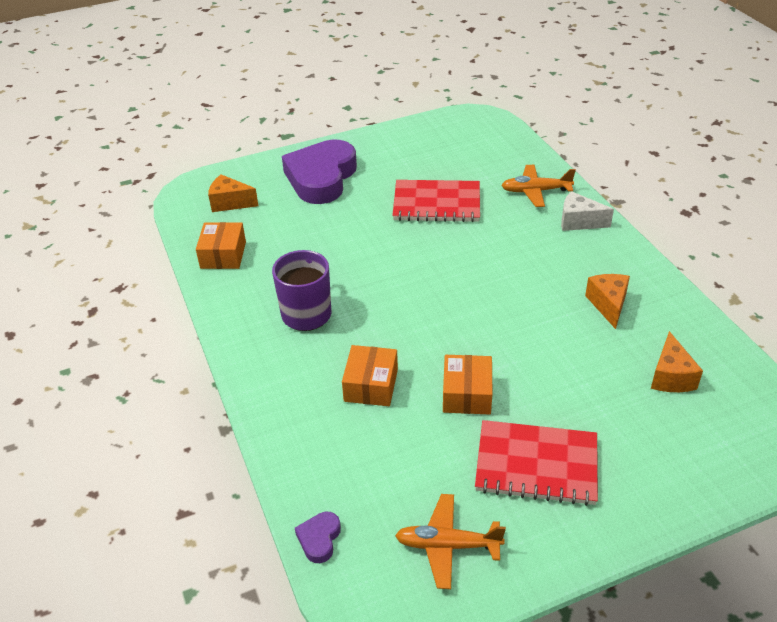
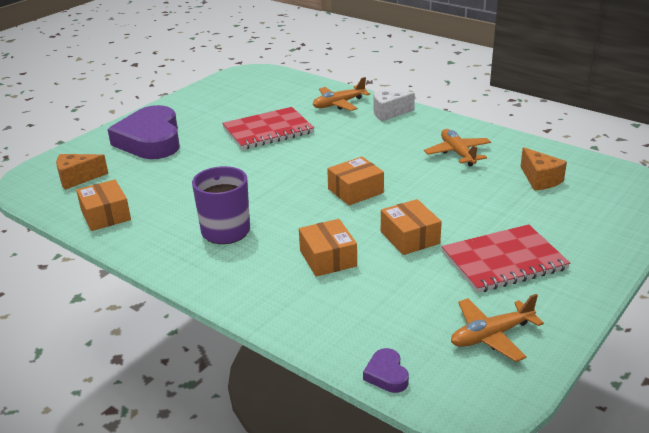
camera: 30 degrees left, 10 degrees down
orange cheese [585,274,630,329] -> orange plane [424,129,491,166]
none -> orange box [327,157,384,205]

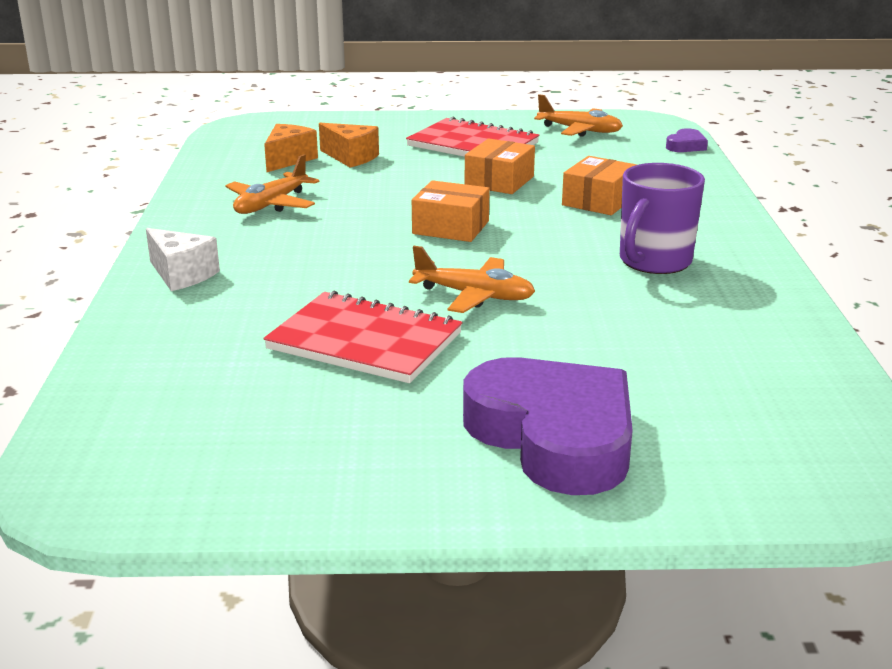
camera: 130 degrees left, 5 degrees down
orange cheese [56,154,108,190] -> orange cheese moved to [319,123,379,168]
orange box [76,179,131,231] -> none
purple heart [107,105,180,159] -> purple heart turned 75 degrees counterclockwise [463,357,633,495]
orange plane [313,77,370,111] -> orange plane moved to [409,246,535,313]

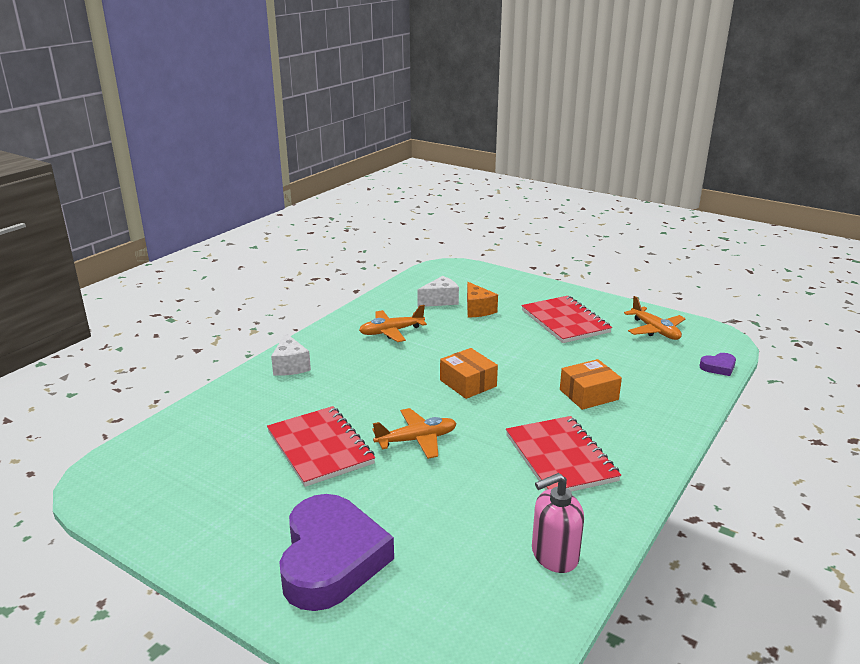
camera: 35 degrees right, 0 degrees up
orange cheese [264,124,318,172] -> white cheese [417,276,459,307]
orange plane [409,246,535,313] -> orange plane turned 75 degrees counterclockwise [372,408,457,459]
orange box [465,138,535,194] -> none
purple mug [620,163,705,274] -> red notebook [506,416,621,492]
none -> pink soap dispenser [532,473,584,573]

